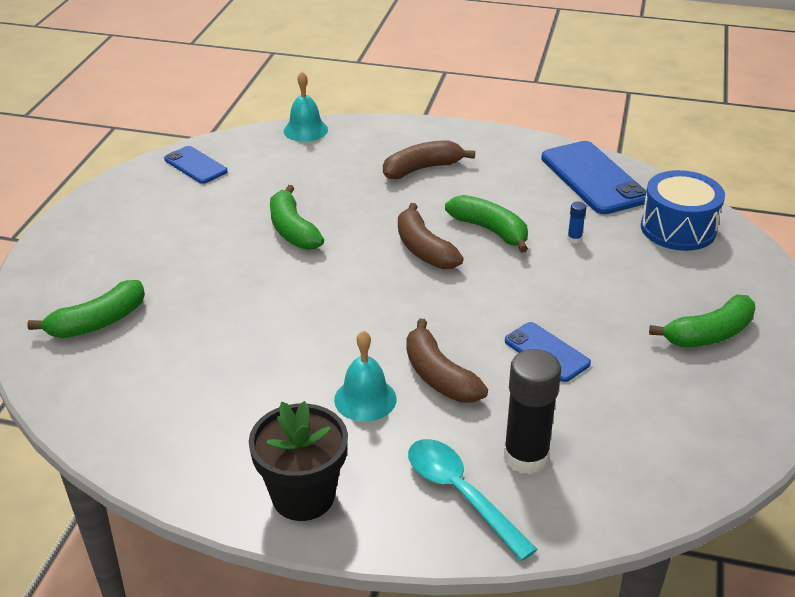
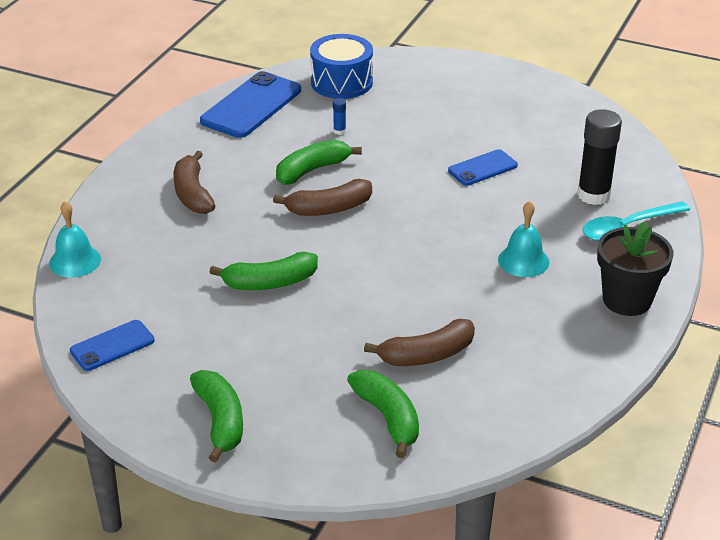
camera: 80 degrees left, 0 degrees up
brown banana [406,319,488,403] -> brown banana moved to [364,319,475,366]
blue phone [541,141,646,214] -> blue phone turned 45 degrees counterclockwise [200,71,301,138]
green banana [649,294,756,347] -> green banana moved to [190,370,243,463]

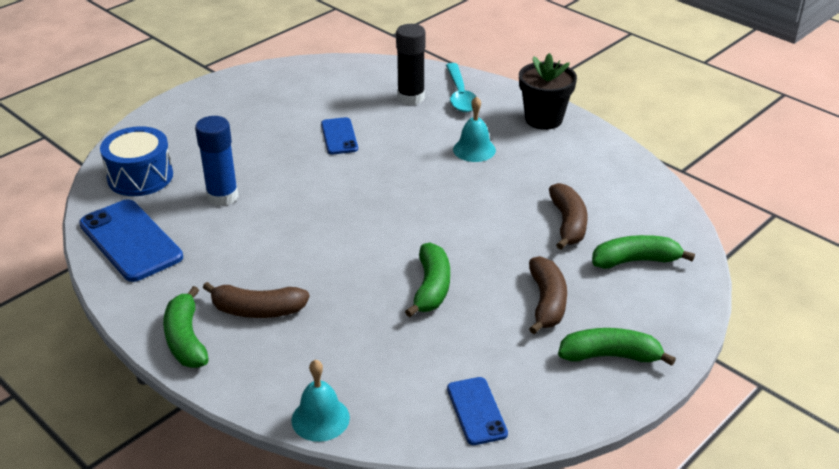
camera: 70 degrees left, 0 degrees up
brown banana [273,179,372,216] -> brown banana moved to [529,256,567,334]
green banana [276,140,362,185] -> green banana moved to [163,286,209,368]
blue glue stick [333,98,346,135] -> blue glue stick [195,116,239,206], size x2.43

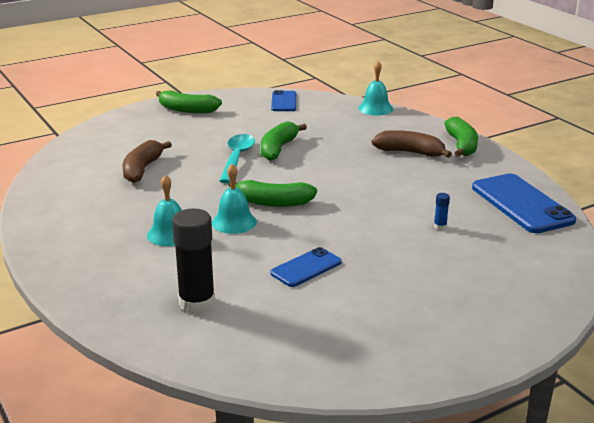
camera: 165 degrees left, 10 degrees down
blue drum [100,126,173,196] -> none
blue glue stick [195,116,239,206] -> blue glue stick [434,193,450,230], size x0.41
blue phone [321,117,358,154] -> blue phone turned 45 degrees clockwise [271,247,342,287]
turquoise spoon [446,63,476,112] -> turquoise spoon moved to [220,134,255,183]
black flower pot [519,53,577,130] -> none
brown banana [529,256,567,334] -> none
green banana [592,235,695,269] -> green banana moved to [228,180,317,207]
none -> turquoise bell [212,164,257,234]

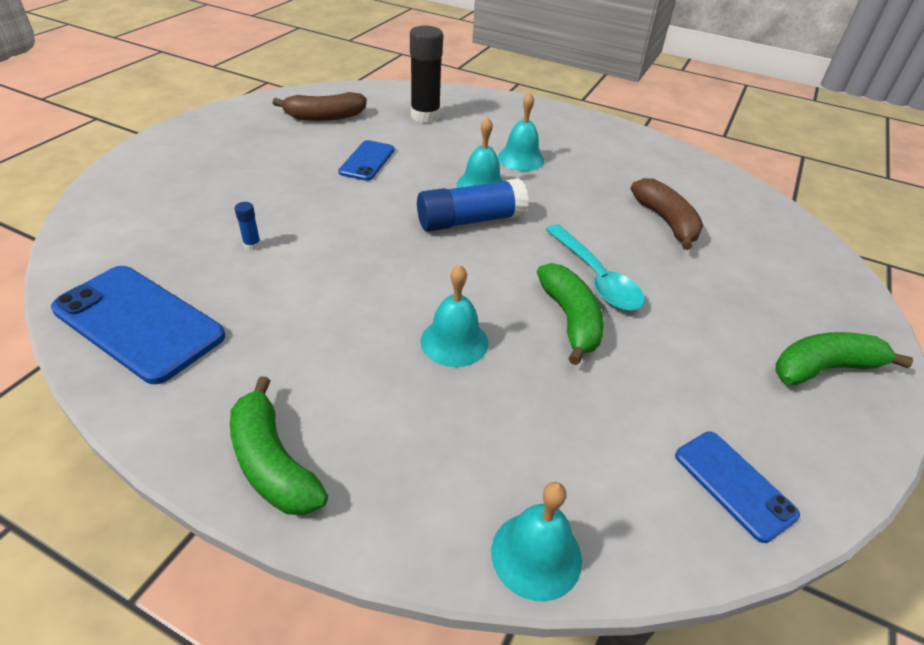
camera: 145 degrees right, 15 degrees up
green banana [228,180,317,207] -> blue glue stick [417,178,528,232]
brown banana [371,130,452,158] -> brown banana moved to [273,92,367,121]
none -> turquoise bell [421,264,488,367]

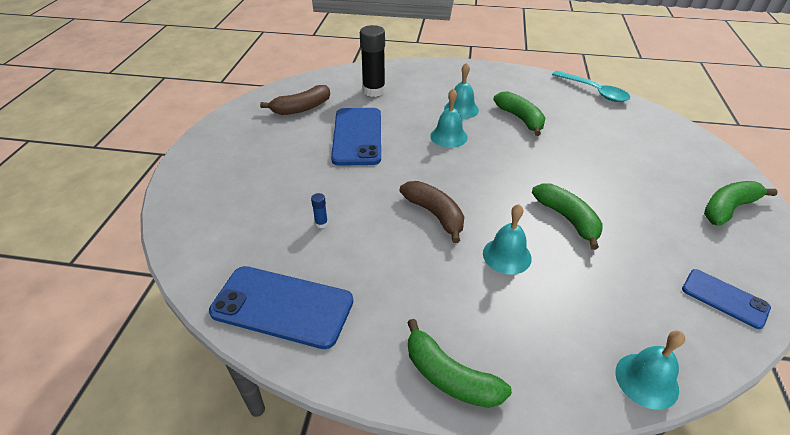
camera: 15 degrees left, 0 degrees up
blue phone [338,140,395,181] -> blue phone [331,108,381,166], size x1.76
blue glue stick [417,178,528,232] -> none
turquoise spoon [546,224,645,311] -> turquoise spoon moved to [552,71,630,102]
brown banana [631,178,703,250] -> brown banana moved to [400,181,464,243]
none -> green banana [493,91,545,136]

